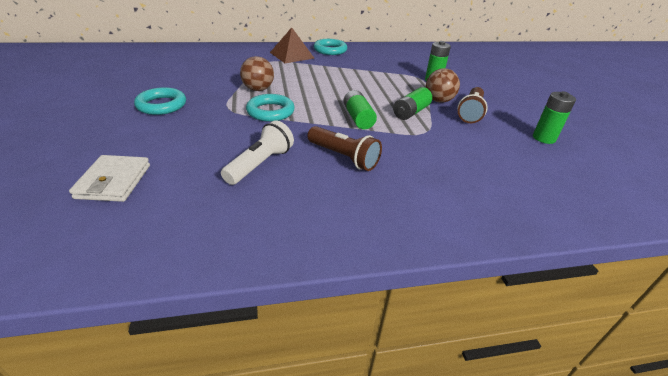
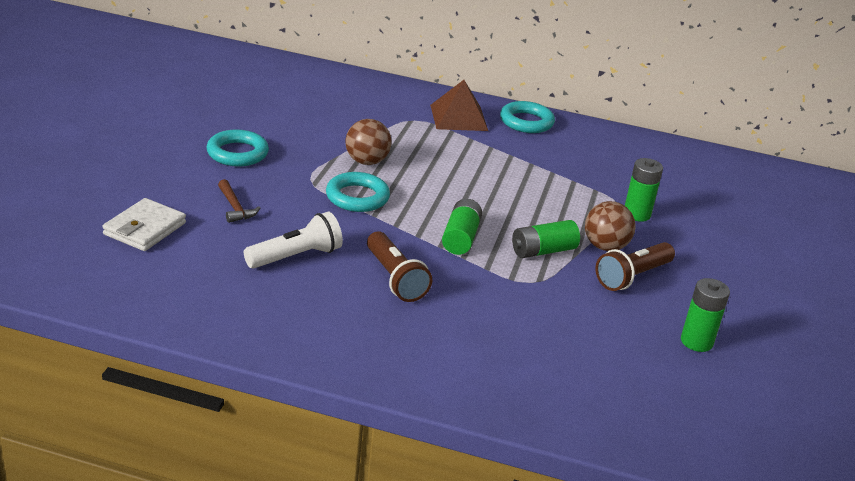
camera: 25 degrees right, 5 degrees down
none -> brown hammer [218,179,260,223]

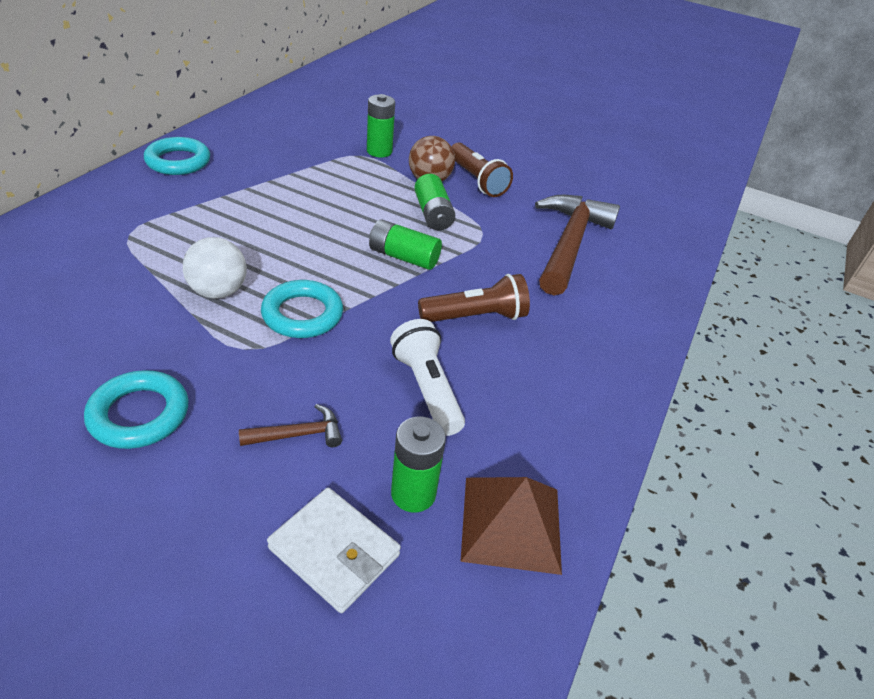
camera: 80 degrees left, 10 degrees up
brown ball [345,119,391,165] -> white ball [183,237,247,299]
brown pyramid [430,80,488,131] -> brown pyramid moved to [461,477,562,575]
green battery [681,278,730,352] -> green battery moved to [391,417,446,512]
none -> brown hammer [535,195,620,296]

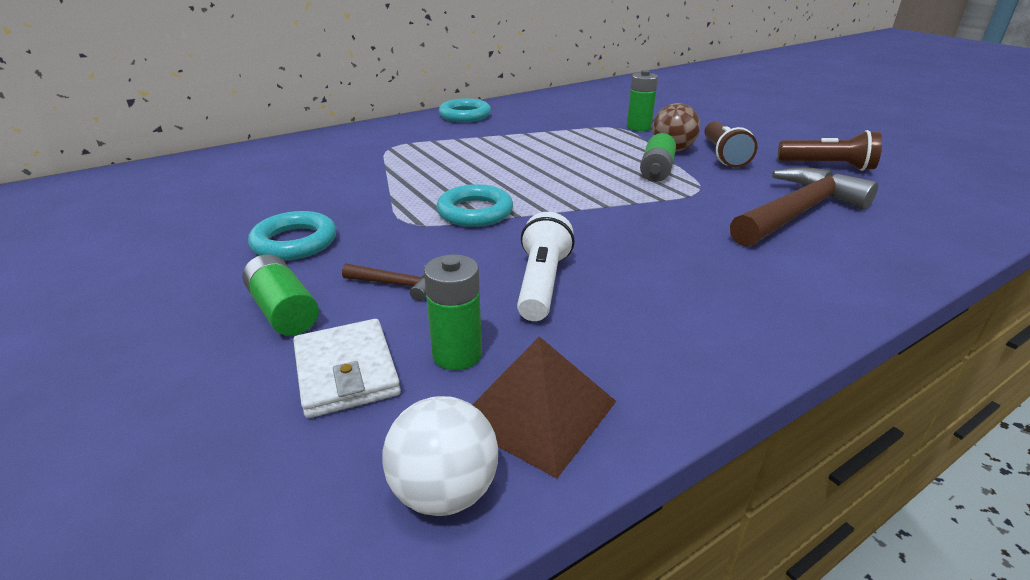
camera: 35 degrees right, 10 degrees down
white ball [183,237,247,299] -> white ball moved to [382,396,498,516]
green battery [369,219,442,270] -> green battery moved to [242,254,319,336]
brown flashlight [418,274,530,322] -> brown flashlight moved to [778,130,882,171]

